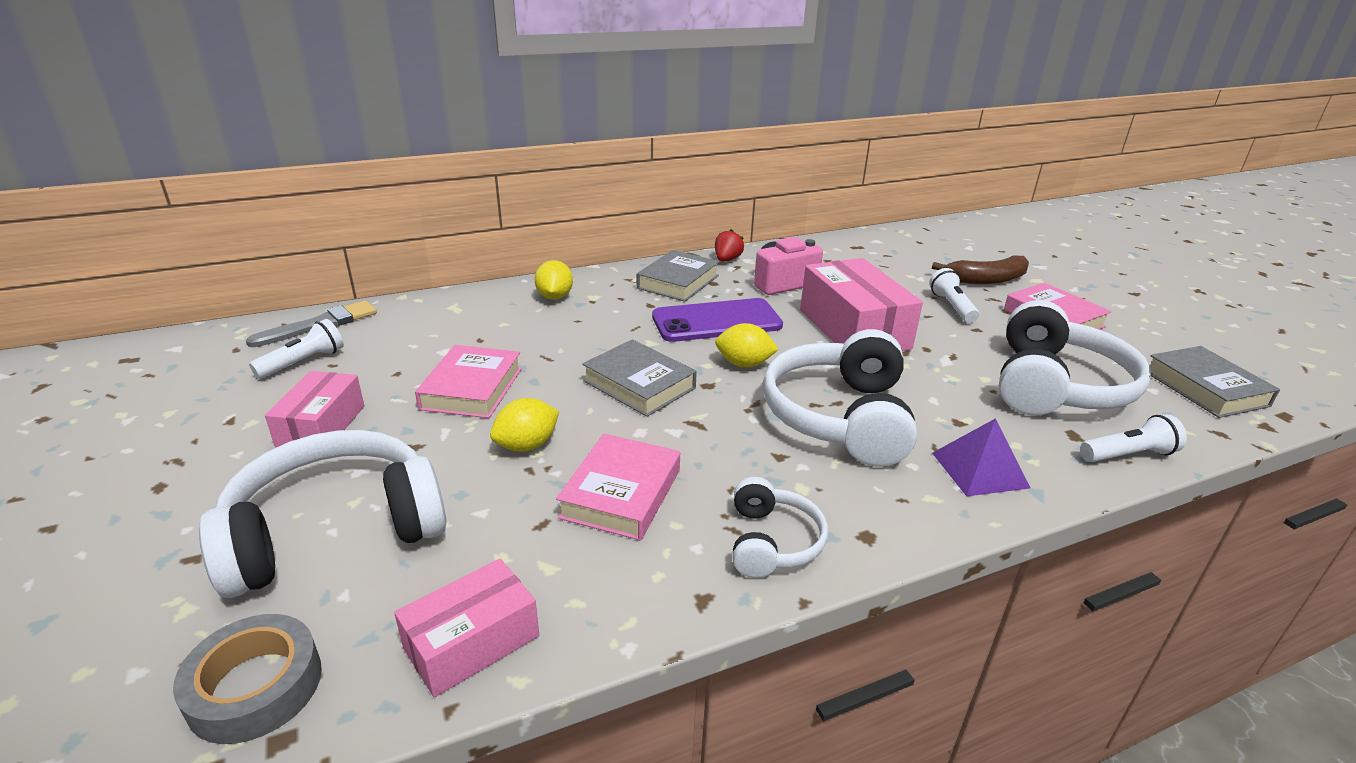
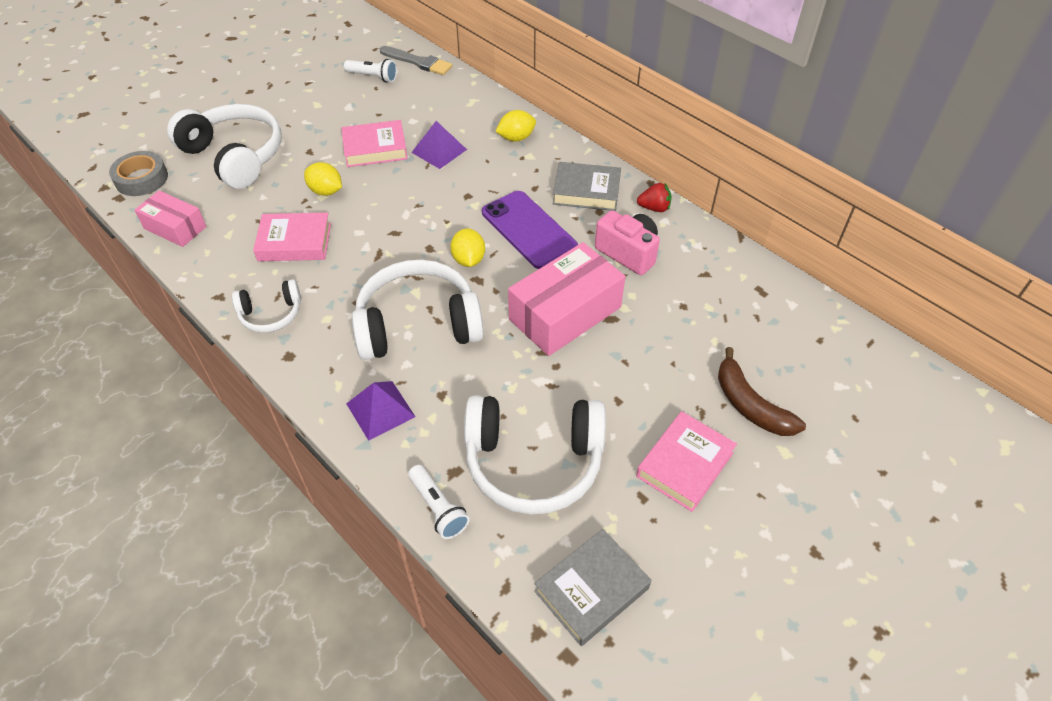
camera: 70 degrees right, 20 degrees up
pink box [265,371,365,448] -> none
grey book [582,339,697,417] -> none
white flashlight [929,268,979,323] -> none
none -> purple pyramid [411,121,467,169]

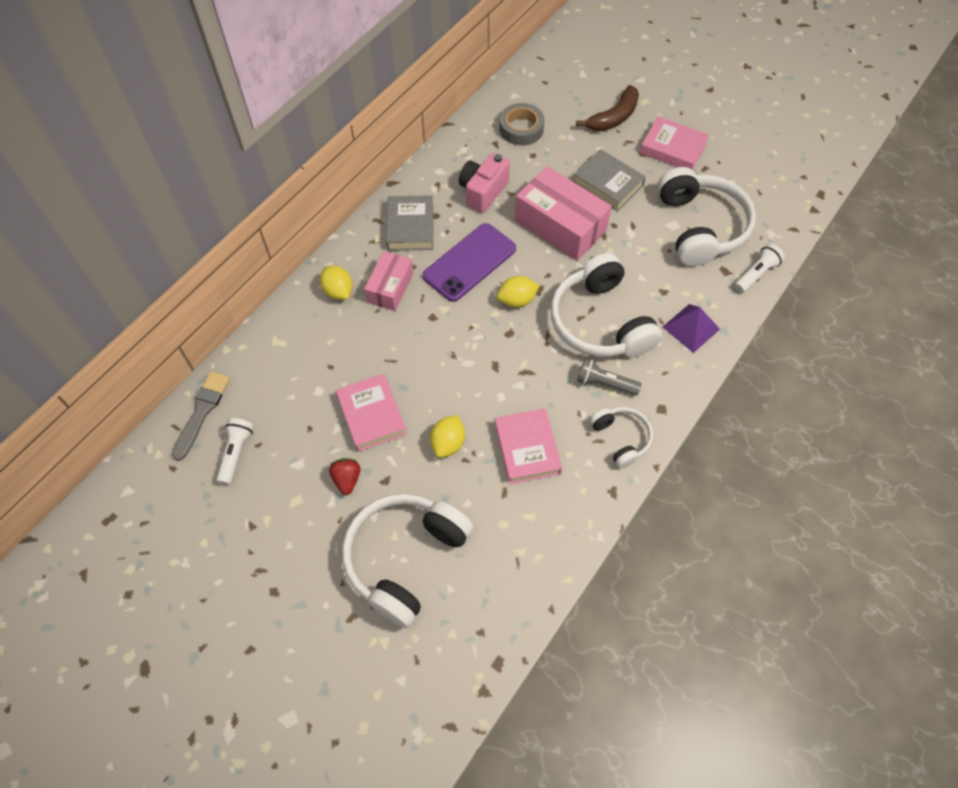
camera: 100 degrees left, 10 degrees up
grey tape [109,151,168,196] -> grey tape moved to [499,103,544,145]
pink box [134,190,206,247] -> pink box moved to [364,251,413,311]
purple pyramid [411,121,467,169] -> none
grey book [534,529,651,646] -> grey book moved to [573,149,646,211]
red strawberry [637,183,672,212] -> red strawberry moved to [329,458,360,495]
none -> grey flashlight [577,358,642,395]

